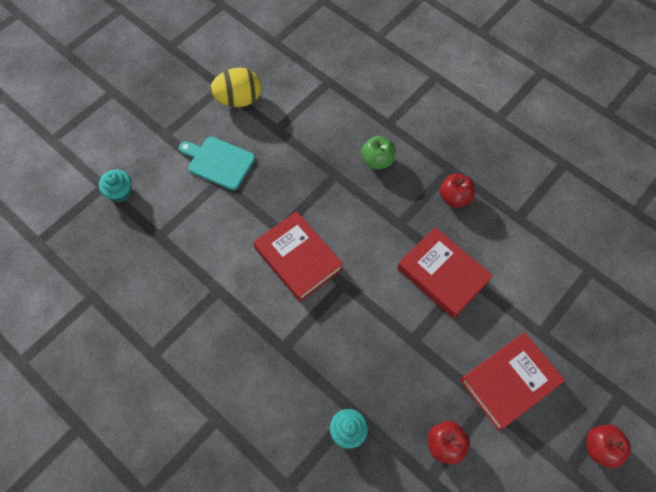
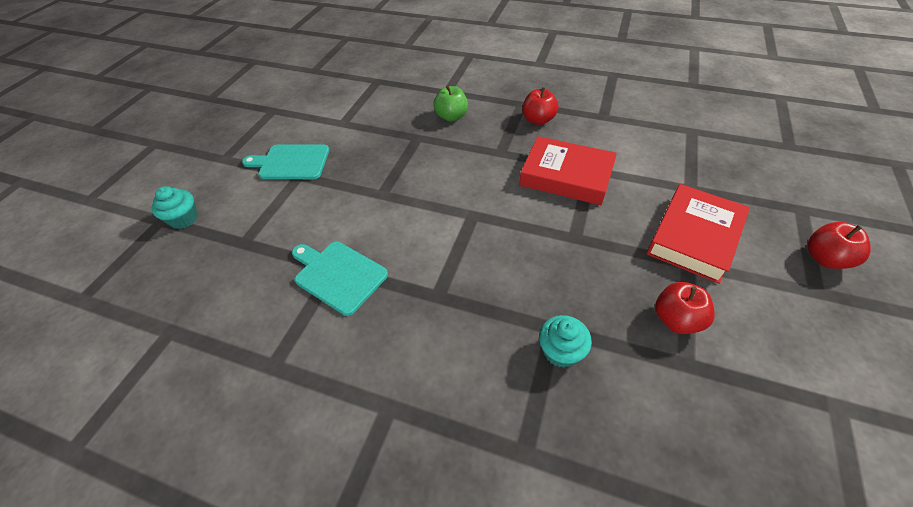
camera: 20 degrees left, 15 degrees down
yellow egg [210,68,261,107] -> none
red book [253,211,343,302] -> none
none -> turquoise cutting board [292,242,388,316]

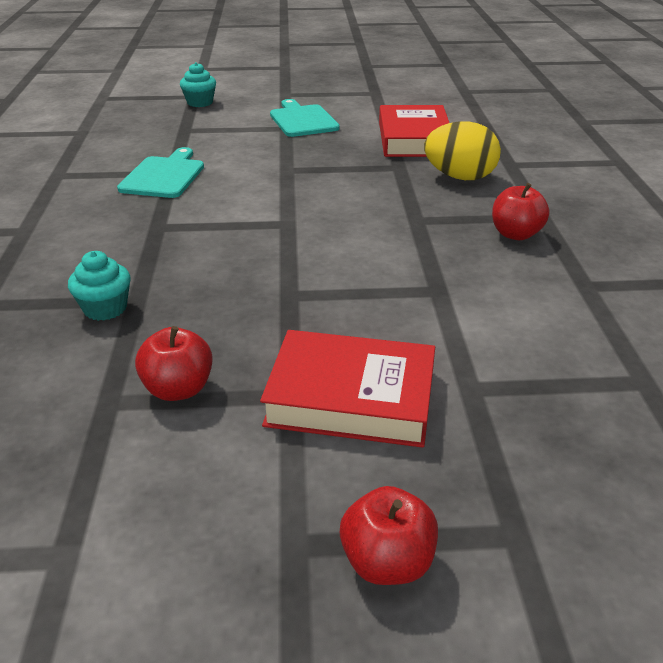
camera: 65 degrees right, 15 degrees down
green apple [433,85,468,122] -> yellow egg [424,121,501,180]
red book [519,136,617,205] -> red book moved to [379,105,449,157]

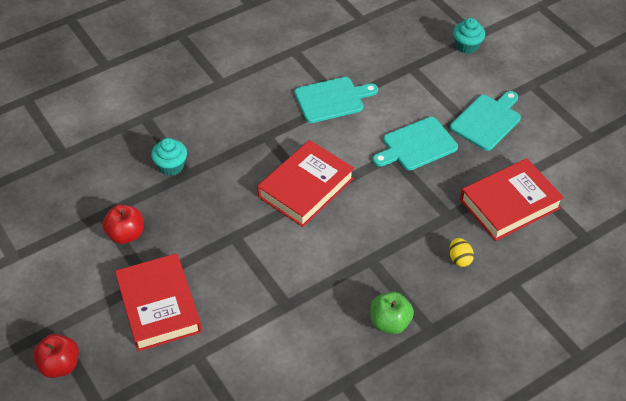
camera: 60 degrees right, 15 degrees up
yellow egg [424,121,501,180] -> yellow egg [449,238,474,267], size x0.49
red apple [492,183,549,240] -> green apple [370,292,414,334]
none -> red book [257,140,354,227]
none -> turquoise cutting board [373,117,458,170]

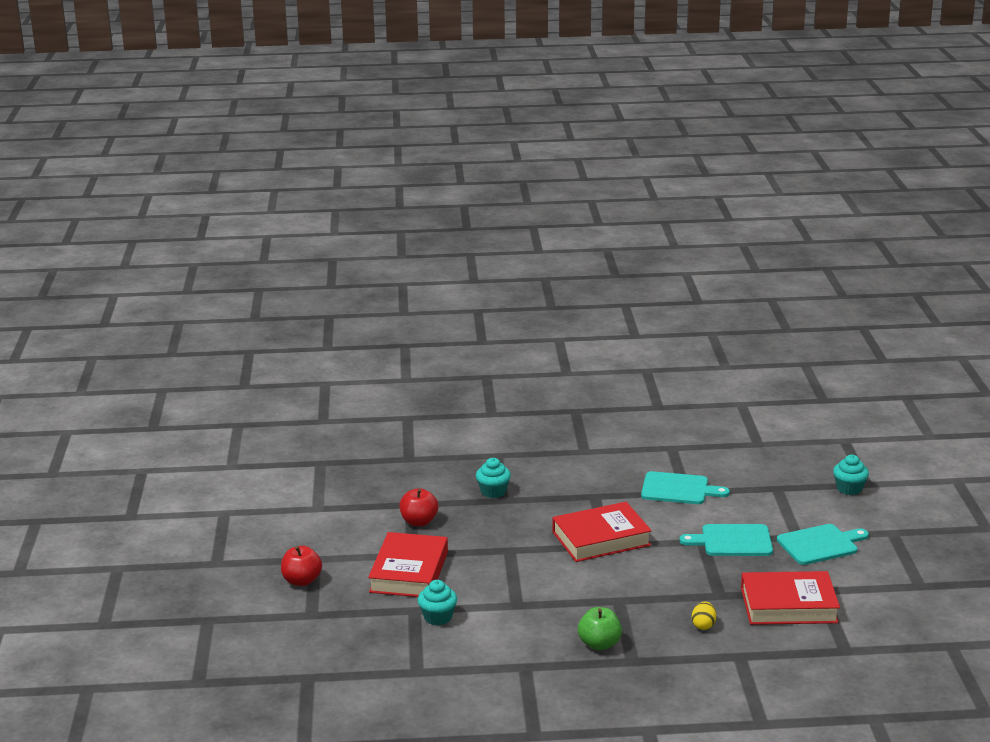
camera: 30 degrees right, 25 degrees down
none -> turquoise cupcake [418,580,457,625]

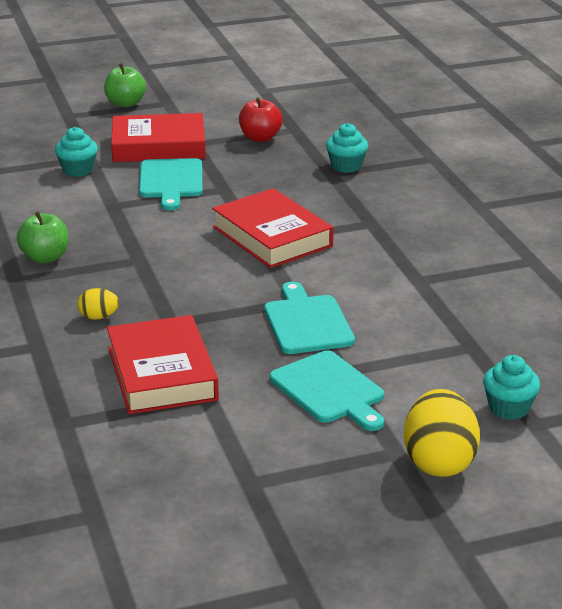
camera: 75 degrees right, 5 degrees up
red apple [281,546,322,586] -> green apple [104,63,146,107]
turquoise cutting board [641,471,730,504] -> turquoise cutting board moved to [139,158,203,210]
none -> yellow egg [404,389,480,477]

